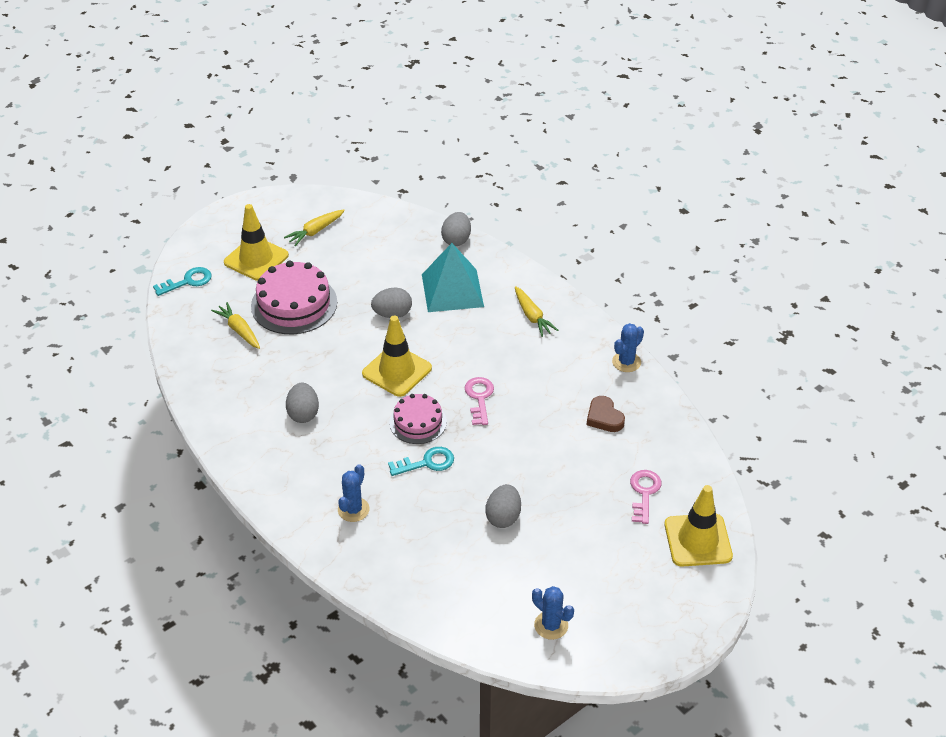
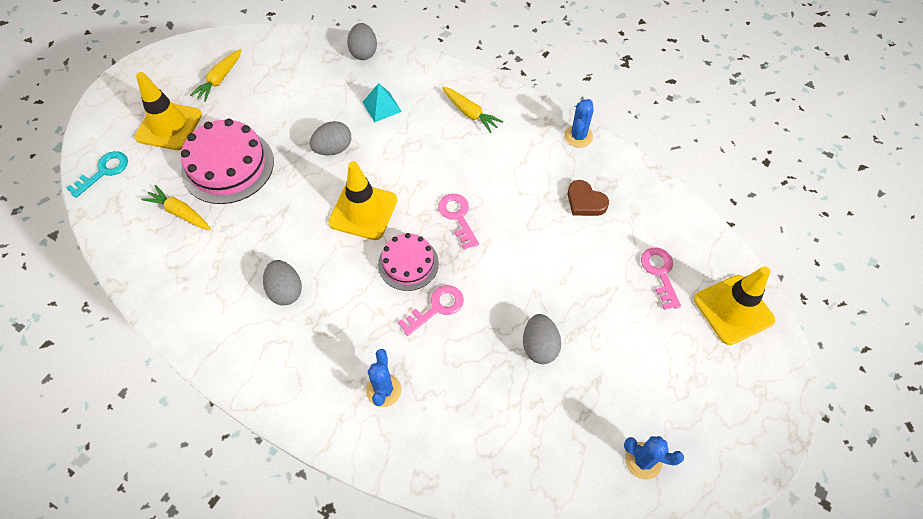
camera: 20 degrees left, 15 degrees up
turquoise key [388,447,454,476] -> pink key [398,285,464,336]
turquoise pyramid [422,243,484,312] -> turquoise pyramid [363,83,402,123], size x0.53

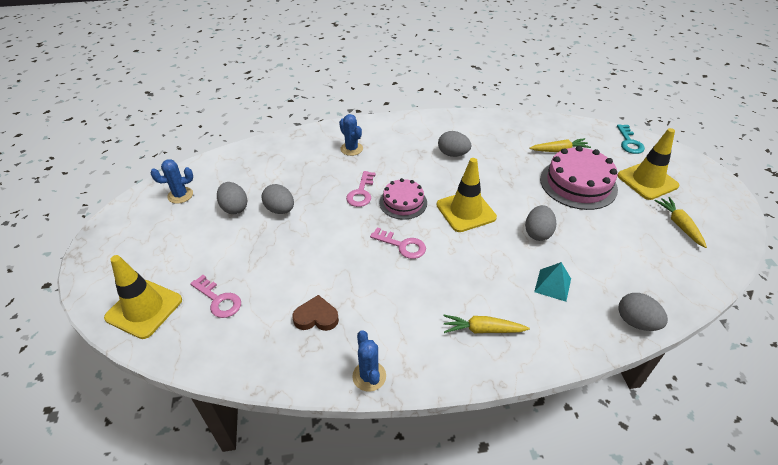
camera: 140 degrees right, 15 degrees down
none -> grey egg [217,182,248,214]

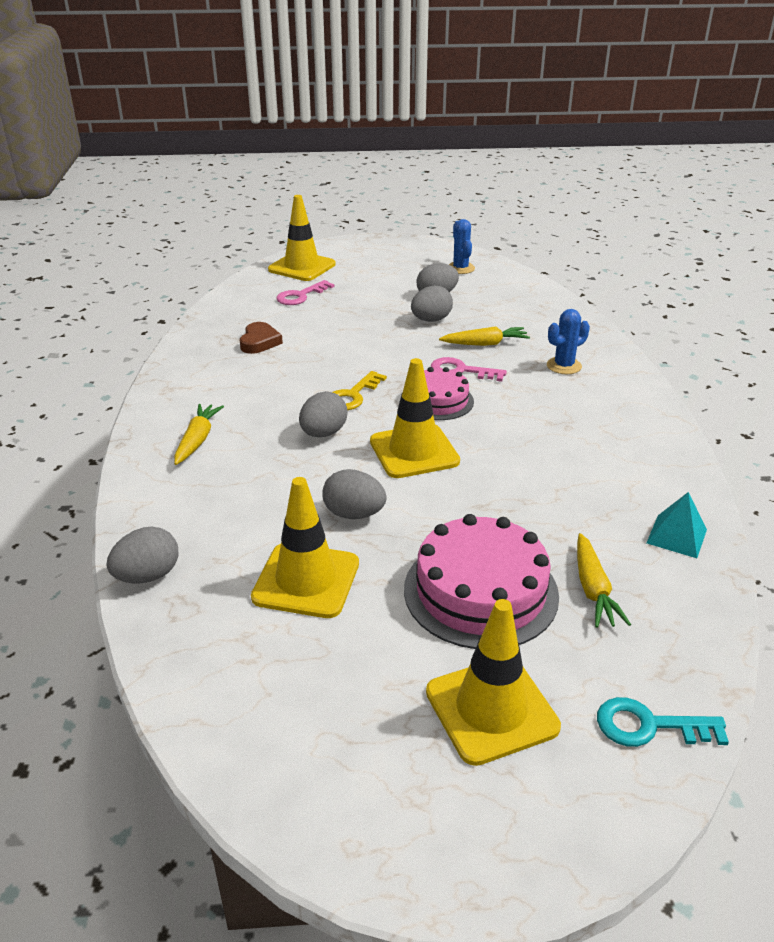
camera: 95 degrees right, 10 degrees down
blue cactus [352,330,386,392] -> none
pink key [370,227,426,259] -> yellow key [332,371,387,410]
grey egg [438,131,471,157] -> grey egg moved to [299,391,347,437]
turquoise pyramid [534,262,571,302] -> turquoise pyramid moved to [647,492,707,558]
yellow carrot [654,197,707,248] -> yellow carrot moved to [439,326,530,346]
none -> yellow traffic cone [251,477,359,618]

